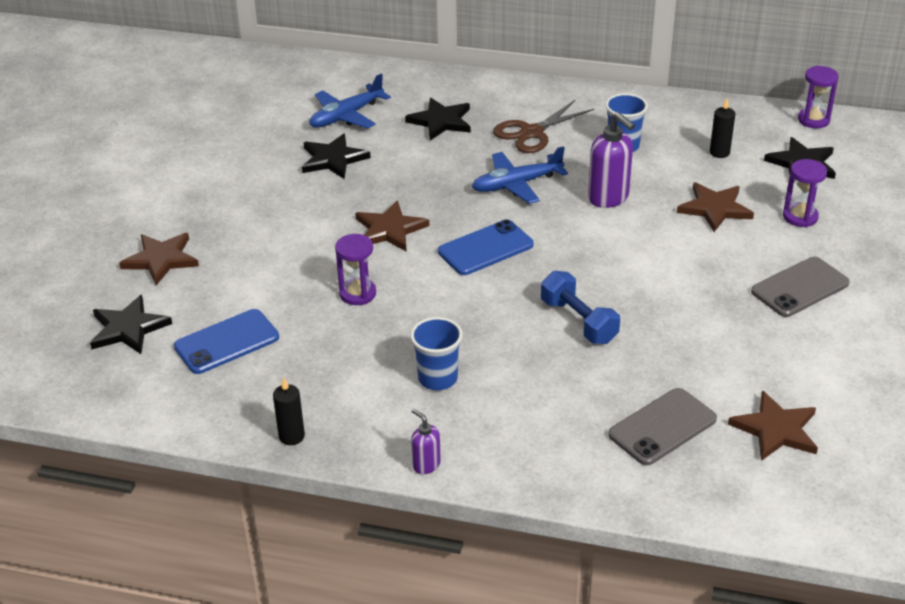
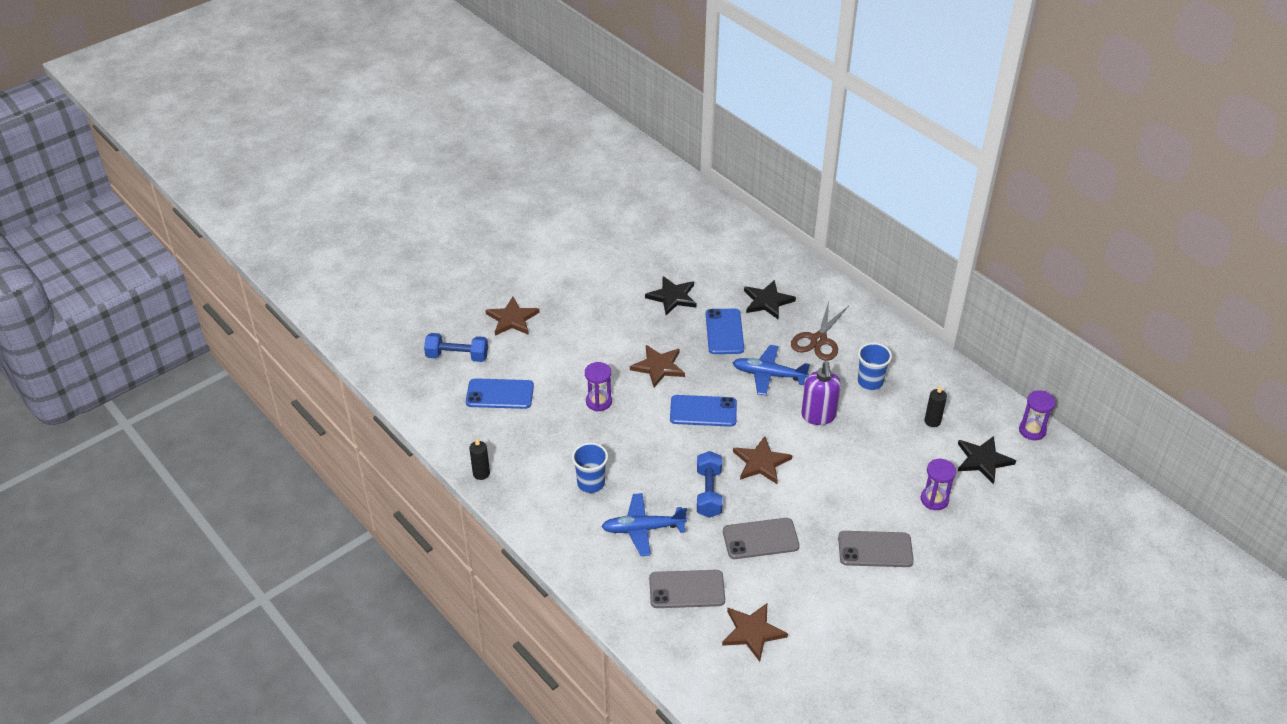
camera: 35 degrees right, 5 degrees up
black star [90,295,172,354] -> blue dumbbell [424,333,488,362]
blue plane [310,73,391,129] -> blue plane moved to [601,493,687,556]
purple soap dispenser [411,409,441,474] -> none
brown scissors [493,100,594,153] -> brown scissors turned 60 degrees counterclockwise [791,301,848,361]
brown star [677,182,754,232] -> brown star moved to [733,436,792,484]
none -> blue phone [706,309,744,354]
none -> grey phone [723,518,800,559]

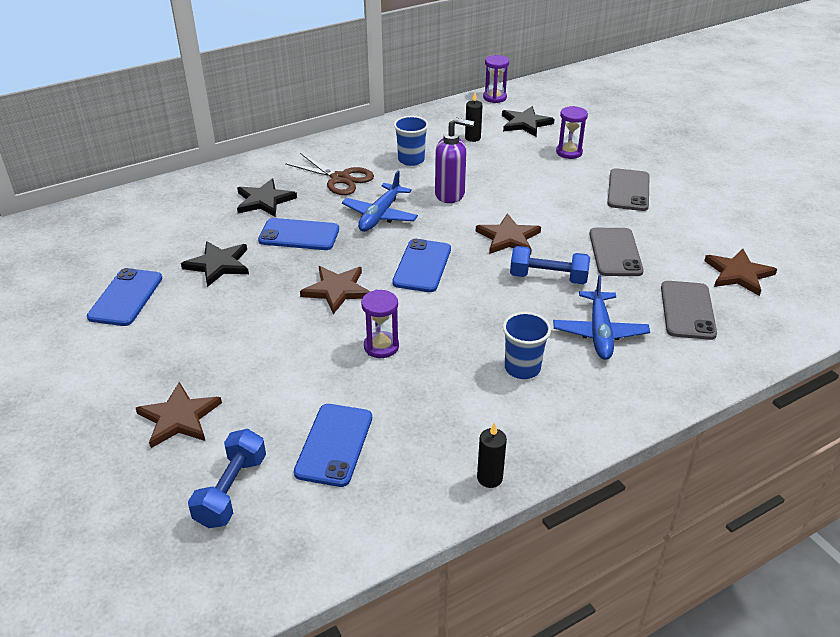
camera: 80 degrees left, 5 degrees down
none -> blue phone [87,268,162,326]

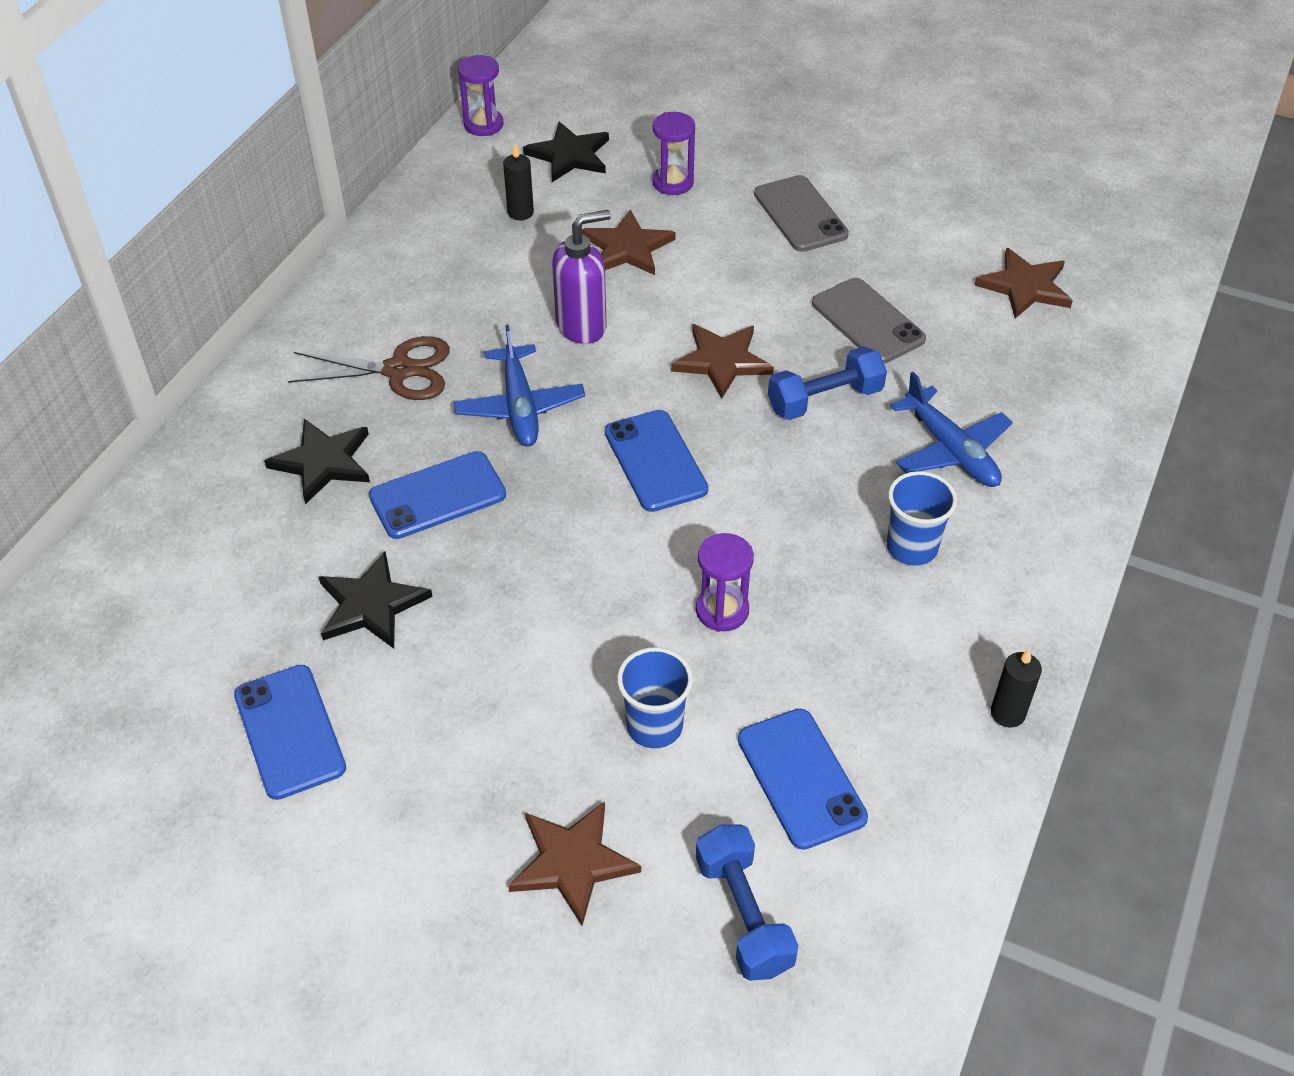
camera: 35 degrees left, 10 degrees up
brown star [300,266,370,314] -> brown star moved to [582,209,675,275]
blue cup [394,116,429,166] -> blue cup moved to [617,647,693,748]
grey phone [661,281,717,340] -> none

